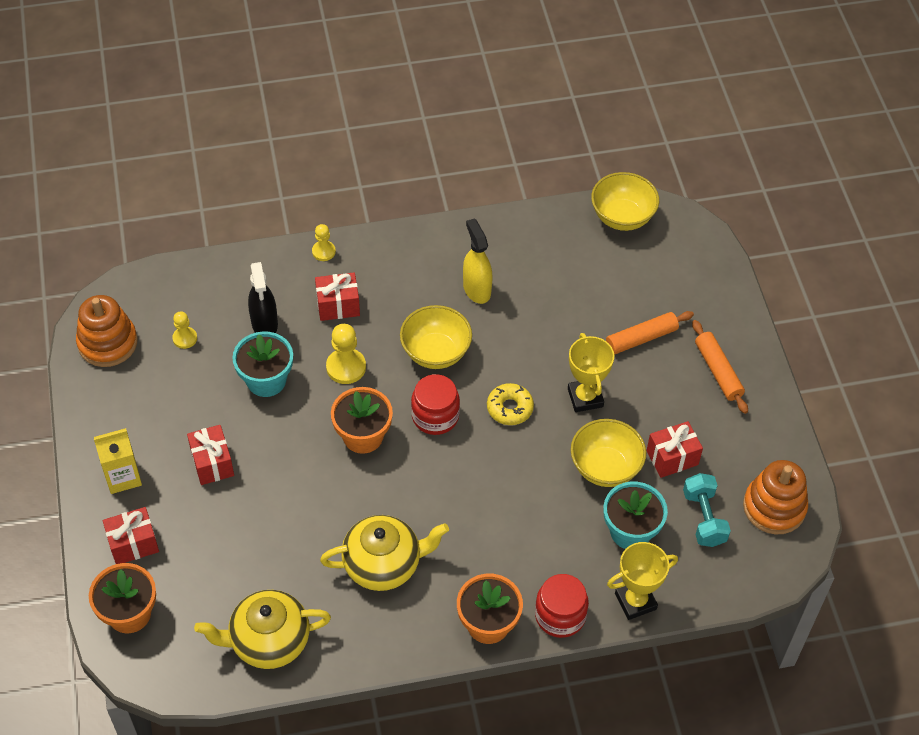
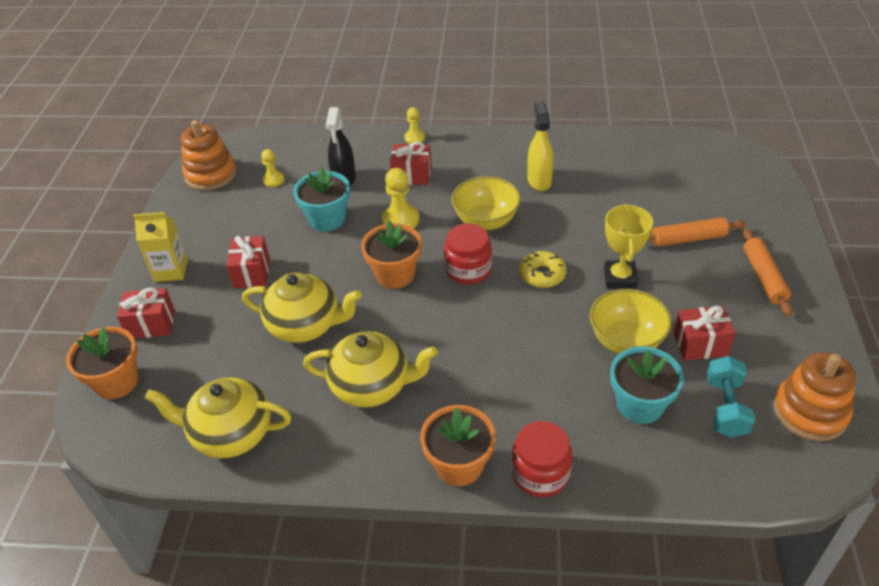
camera: 20 degrees right, 10 degrees down
yellow bowl [591,172,659,231] -> none
yellow trophy [607,542,678,620] -> none
none -> yellow teapot [242,272,362,343]

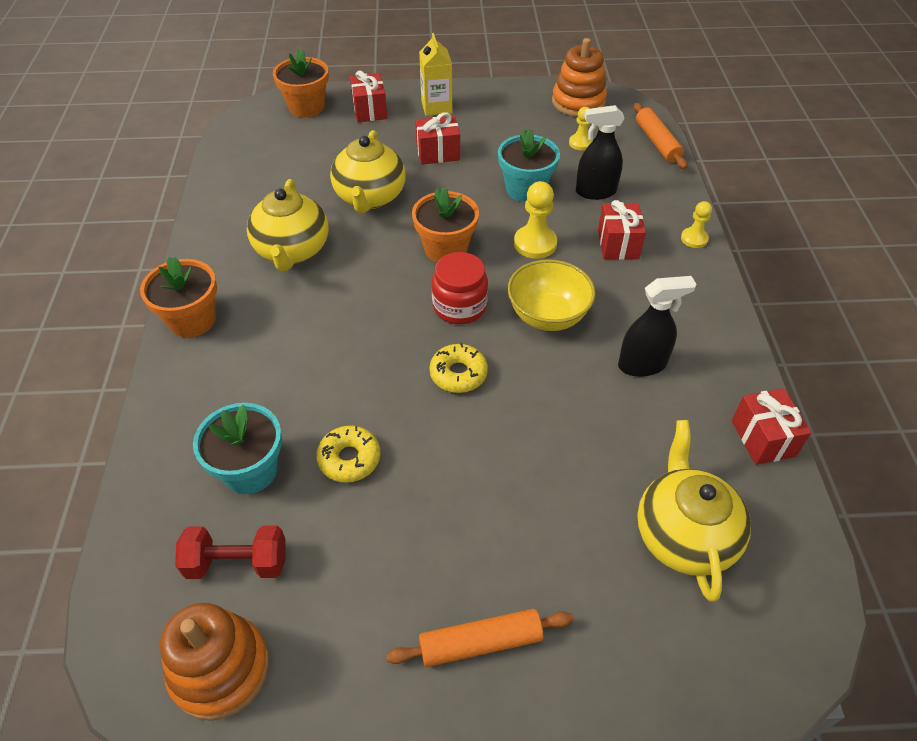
camera: 80 degrees right, 5 degrees up
yellow teapot [145,377,291,458] -> yellow teapot moved to [637,420,751,602]
red jar [511,421,572,497] -> none
yellow spray bottle [527,101,554,191] -> black spray bottle [618,276,696,377]
yellow bowl [590,289,672,354] -> yellow donut [316,426,381,482]
yellow trophy [604,204,653,289] -> none
orange rolling pin [647,217,746,247] -> orange rolling pin moved to [634,103,687,169]
red gift [674,306,736,360] -> red gift moved to [732,388,811,465]
turquoise dumbbell [707,356,755,438] -> red dumbbell [175,525,286,579]

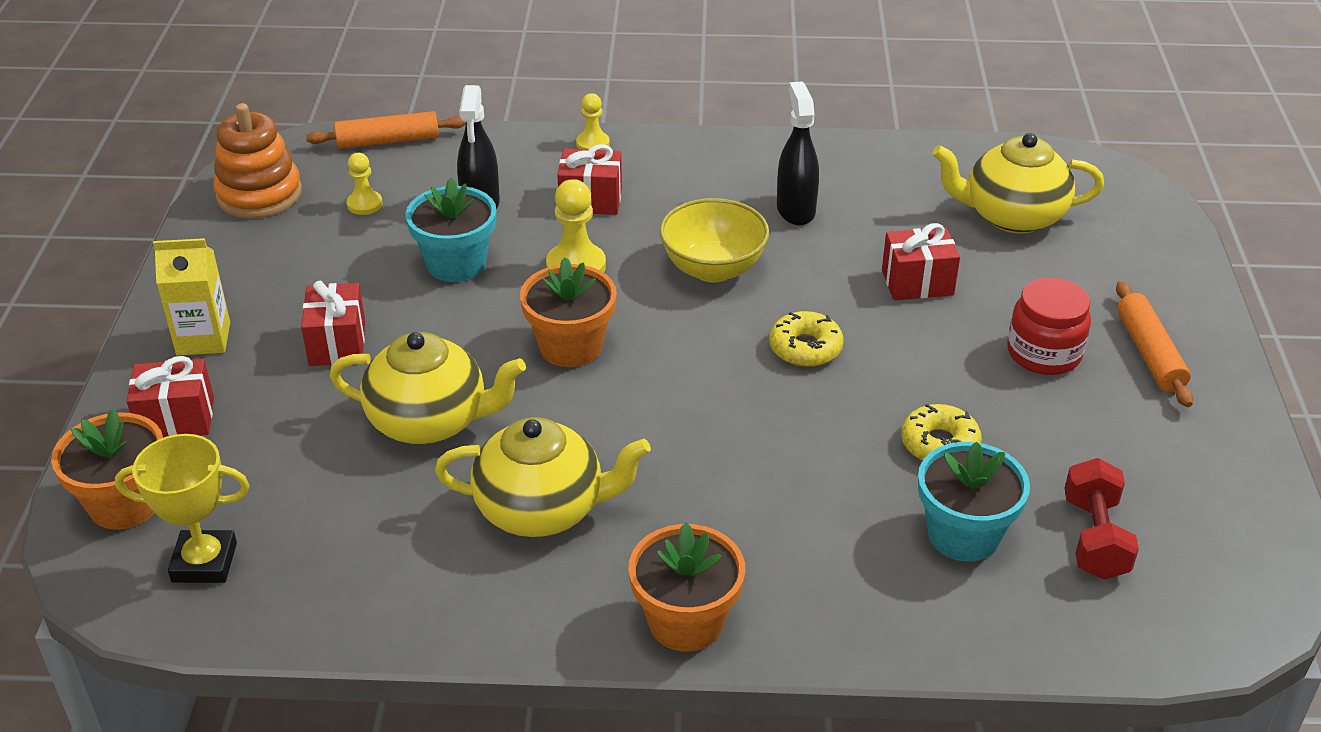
camera: 85 degrees left, 10 degrees down
orange stacking toy [160,603,269,721] -> none
red jar [432,252,488,324] -> red jar moved to [1008,278,1091,375]
red gift [732,388,811,465] -> red gift moved to [882,223,960,300]
none -> yellow trophy [115,434,250,583]

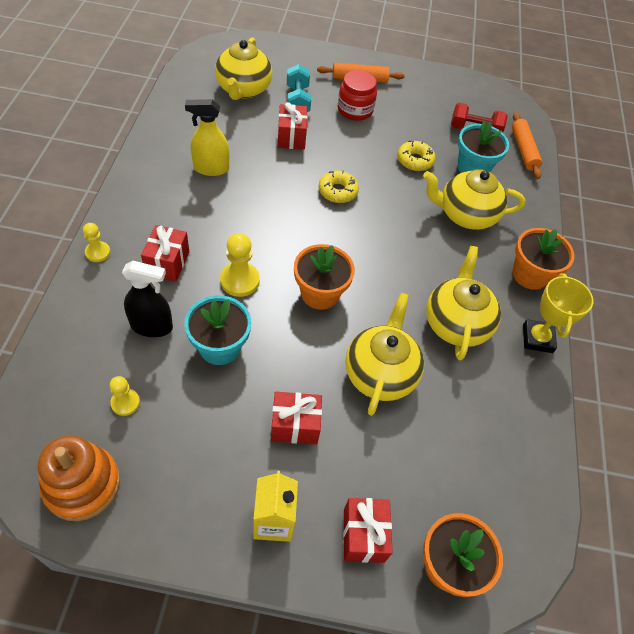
camera: 90 degrees left, 15 degrees up
yellow trophy [115,434,250,583] -> yellow trophy moved to [523,273,593,353]
orange rolling pin [306,111,466,149] -> orange rolling pin moved to [512,112,542,179]
yellow bowl [659,198,770,282] -> none
black spray bottle [777,81,819,225] -> yellow spray bottle [185,99,229,176]
none -> turquoise dumbbell [287,64,311,112]
none -> yellow teapot [423,169,525,230]

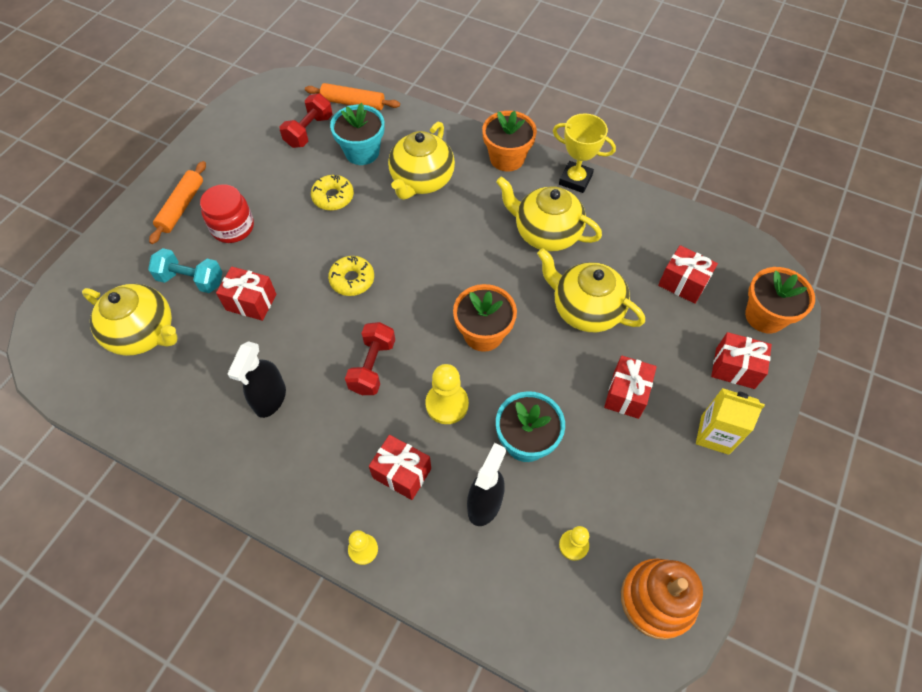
camera: 65 degrees left, 5 degrees up
yellow spray bottle [185,99,229,176] -> black spray bottle [227,341,286,418]
none -> red dumbbell [345,322,395,395]
none -> red gift [658,245,718,304]

